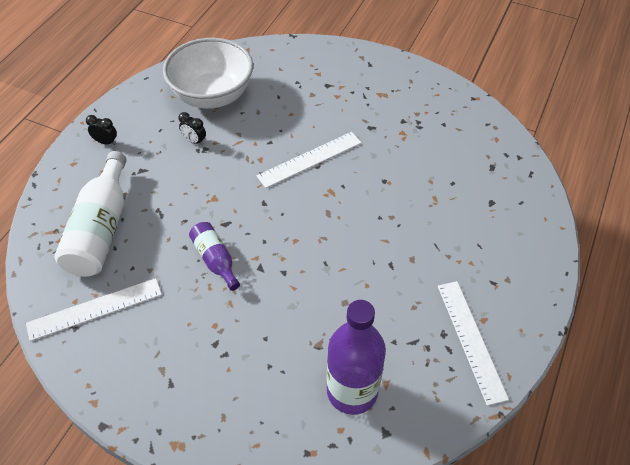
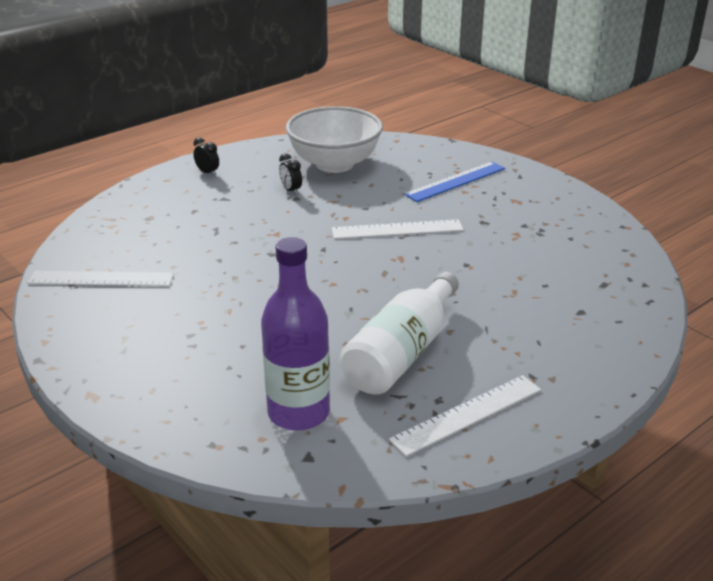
camera: 25 degrees right, 20 degrees down
white bottle [54,151,127,277] -> white bottle moved to [340,272,459,395]
purple bottle [189,222,240,291] -> none
white ruler [438,281,509,406] -> white ruler turned 45 degrees clockwise [389,375,541,457]
none -> blue ruler [404,162,505,202]

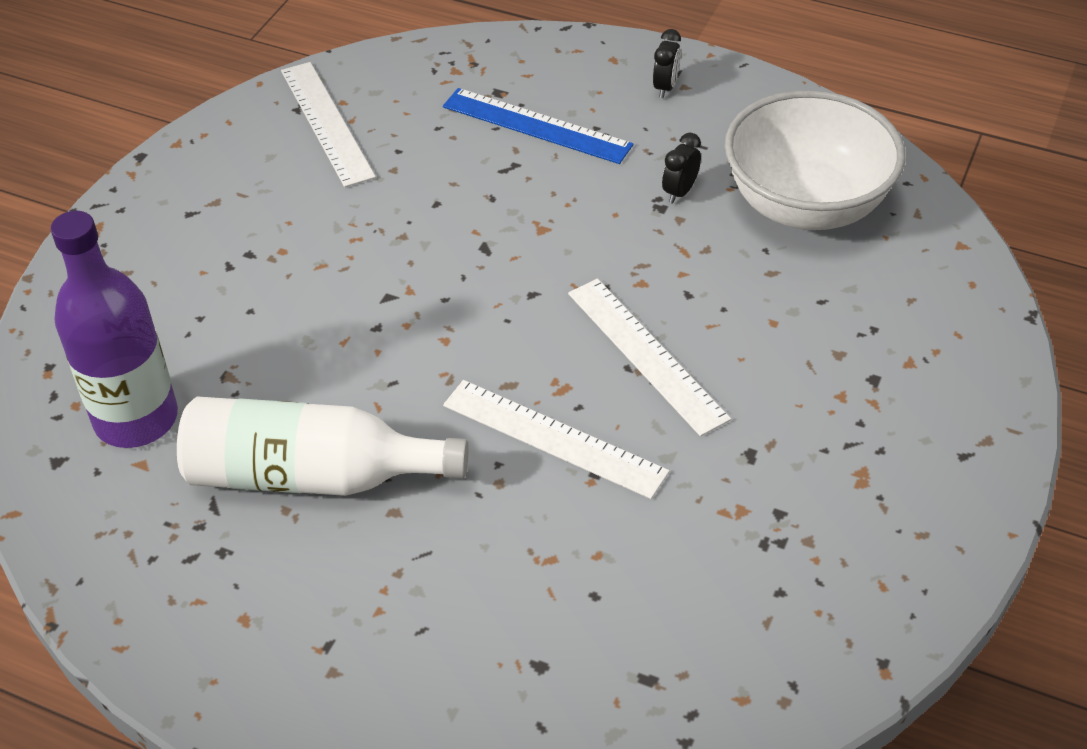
camera: 65 degrees right, 15 degrees up
white ruler [389,375,541,457] -> white ruler moved to [443,380,669,499]
blue ruler [404,162,505,202] -> blue ruler moved to [443,88,634,164]

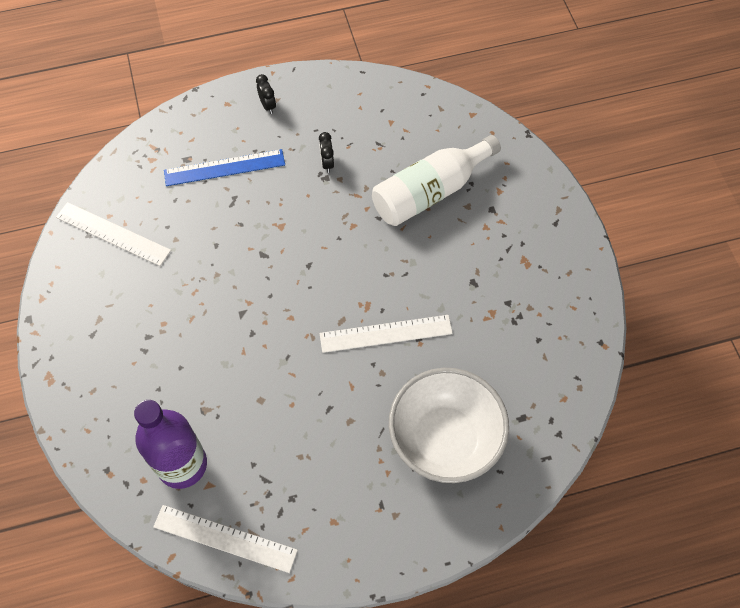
camera: 40 degrees left, 15 degrees up
white bottle [177,396,469,496] -> white bottle moved to [372,135,501,226]
white ruler [568,279,731,436] -> white ruler moved to [153,505,298,573]
white bowl [724,90,905,230] -> white bowl moved to [389,368,509,483]

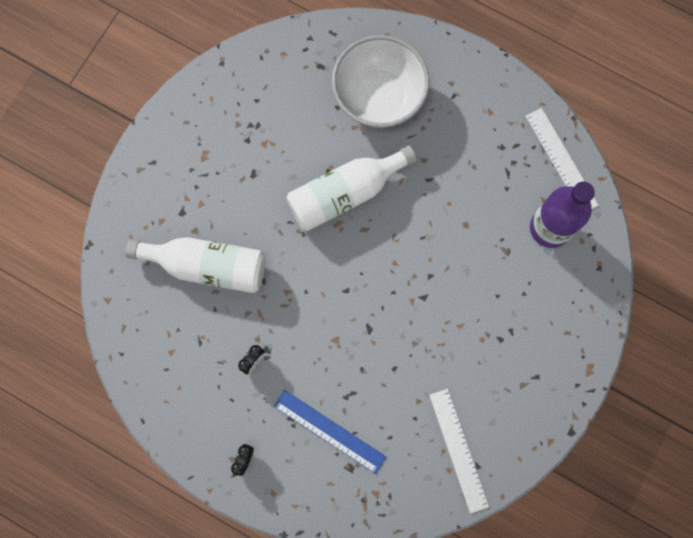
camera: 135 degrees left, 15 degrees up
white ruler [320,315,453,353] -> white bottle [286,145,417,231]

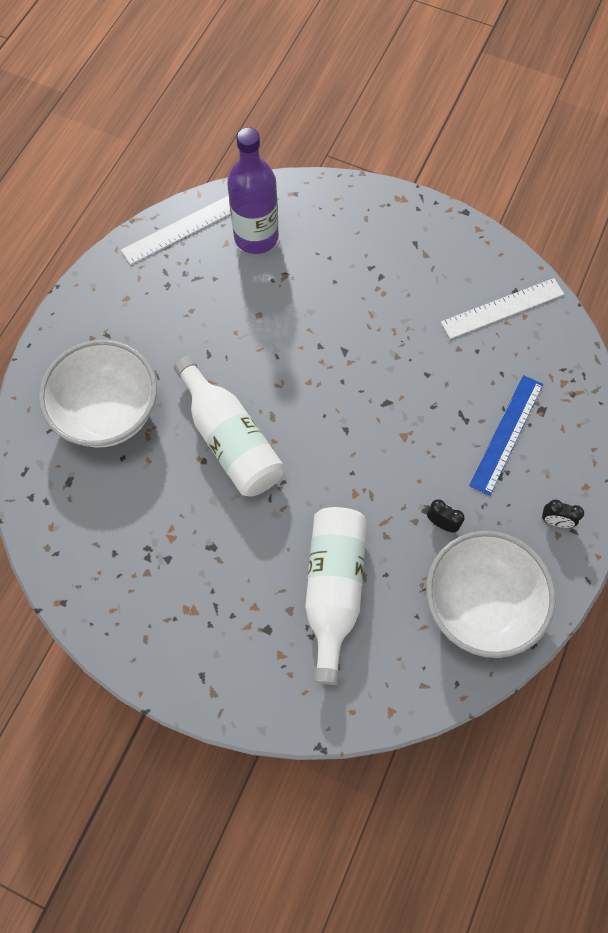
camera: 95 degrees left, 10 degrees down
none -> white bowl [426,531,556,658]

